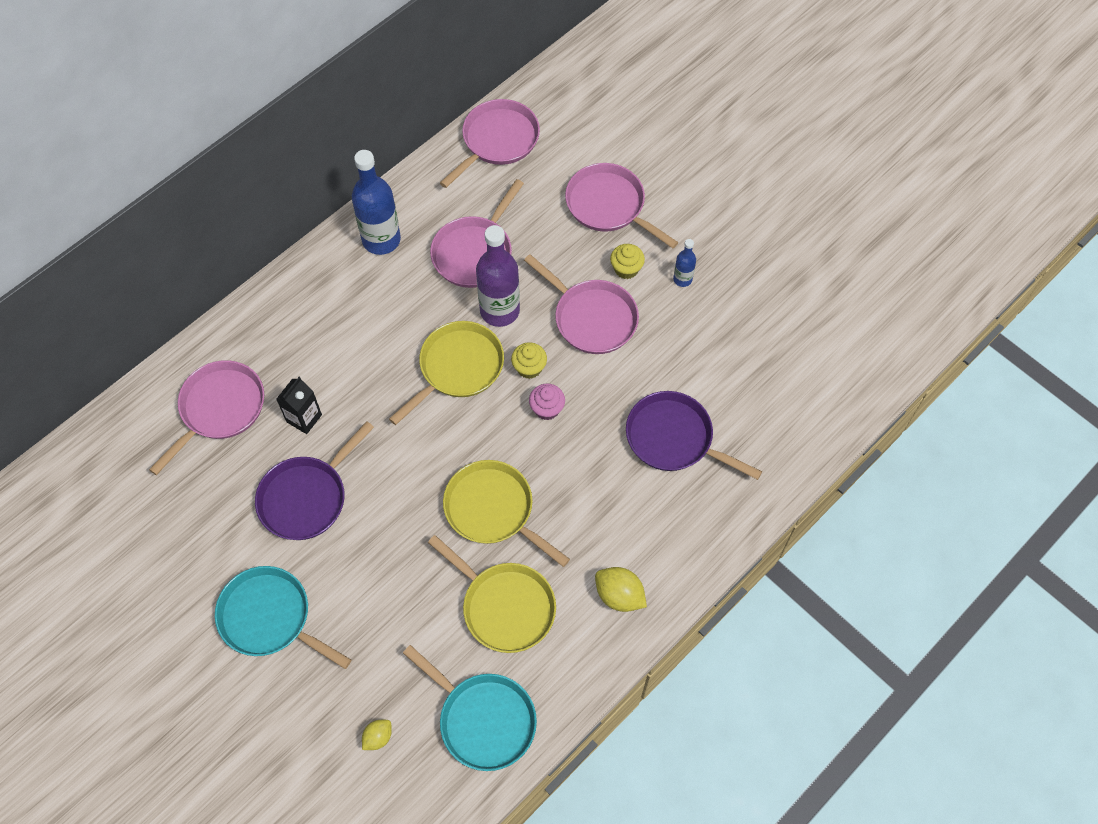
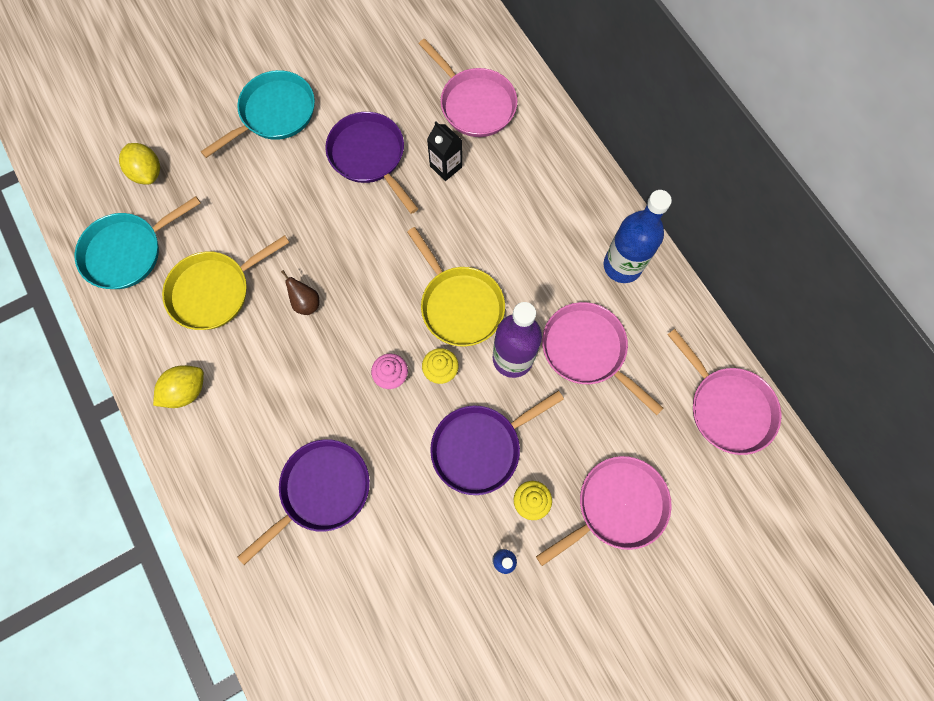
camera: 105 degrees right, 10 degrees up
yellow lemon [362,720,392,750] -> yellow lemon [119,143,160,184], size x1.64
yellow pan [443,460,570,567] -> brown pear [281,270,319,315]
pink pan [524,254,639,354] -> purple pan [430,391,564,495]

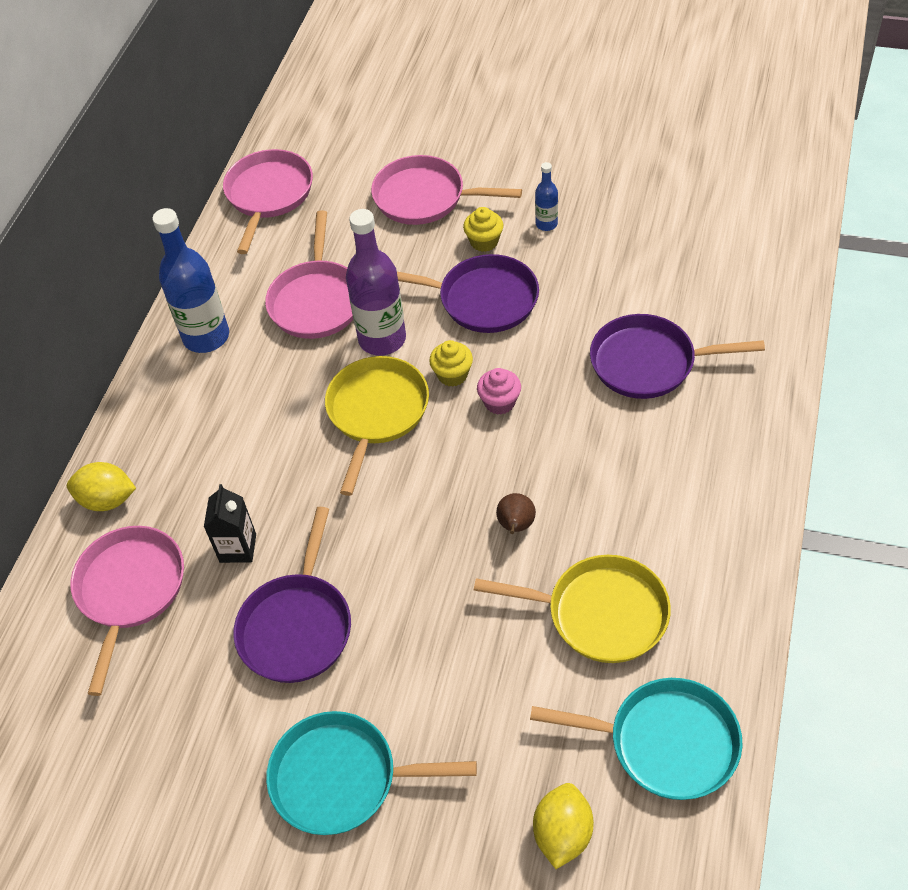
camera: 130 degrees left, 20 degrees down
yellow lemon [153,365,204,408] -> yellow lemon moved to [67,462,136,511]

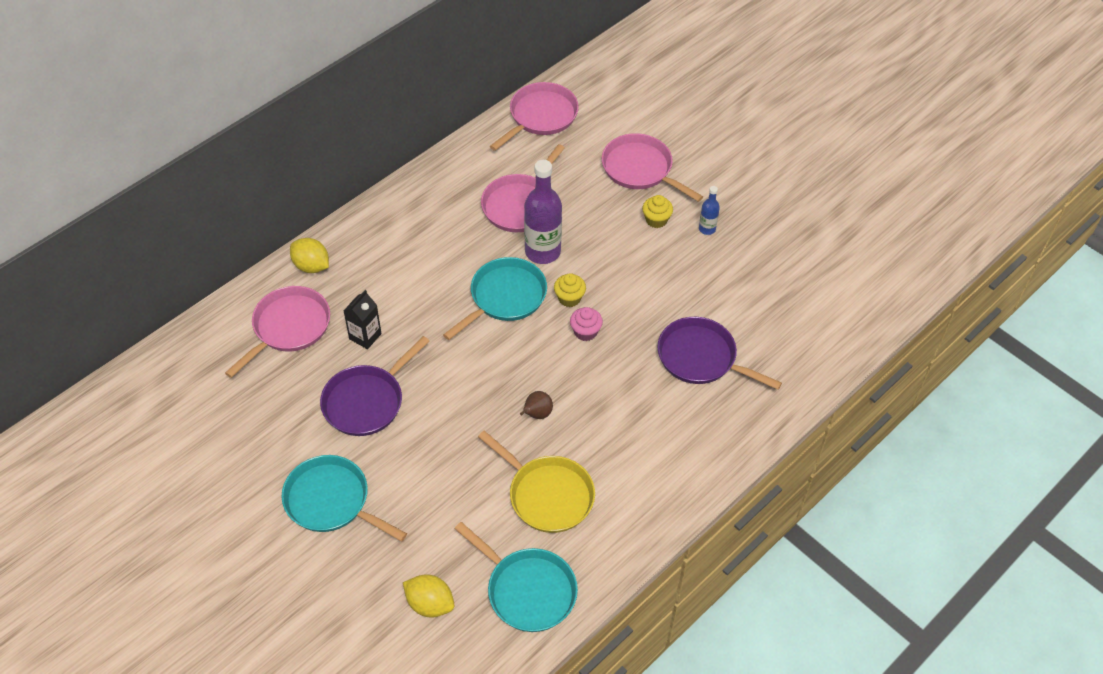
camera: 25 degrees right, 0 degrees up
blue bottle [152,208,229,353] -> none
yellow pan [325,356,429,496] -> turquoise pan [443,257,547,340]
purple pan [397,254,539,333] -> none
yellow lemon [533,783,594,869] -> yellow lemon turned 75 degrees clockwise [403,574,455,617]

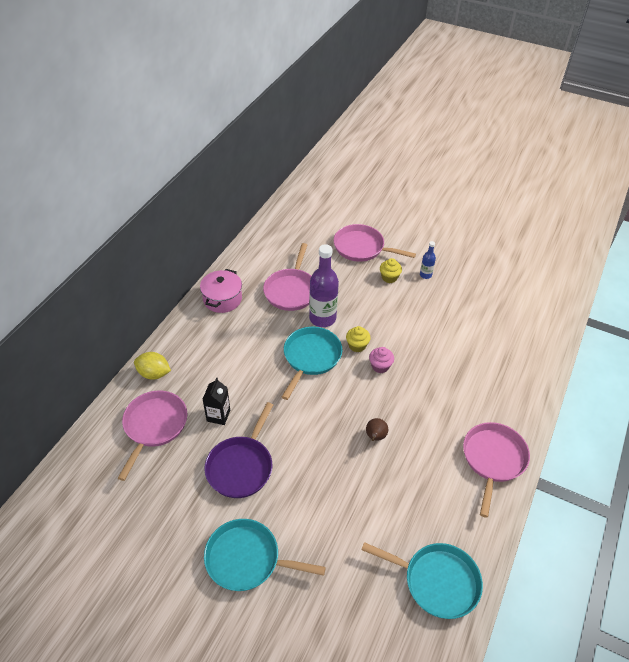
camera: 20 degrees left, 5 degrees down
yellow lemon [403,574,455,617] -> none
yellow pan [478,431,595,533] -> none
pink pan [490,82,579,151] -> pink pan moved to [463,422,530,518]
purple pan [657,317,782,390] -> none
none -> pink pot [200,269,242,313]

